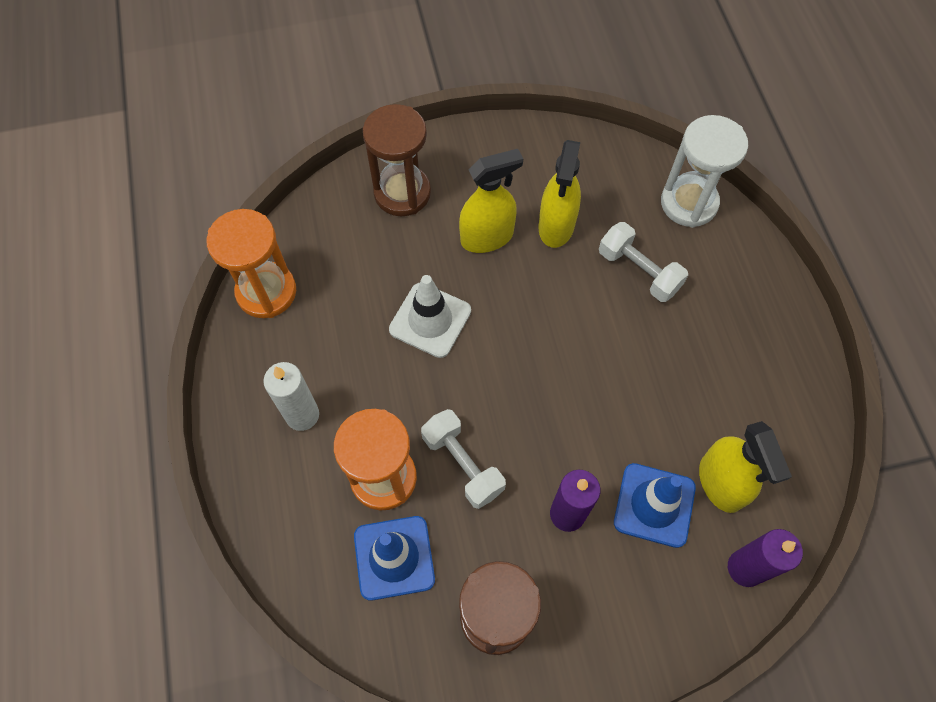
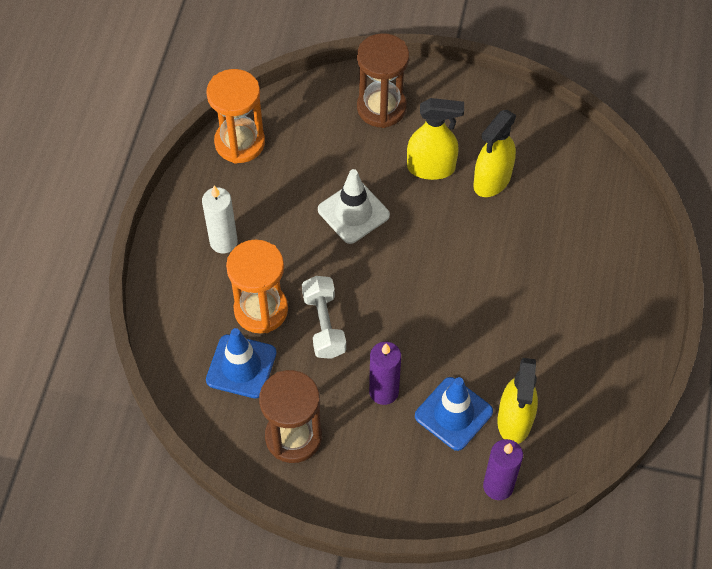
camera: 25 degrees right, 5 degrees down
white dumbbell [599,222,688,302] -> none
white hourglass [661,115,748,228] -> none

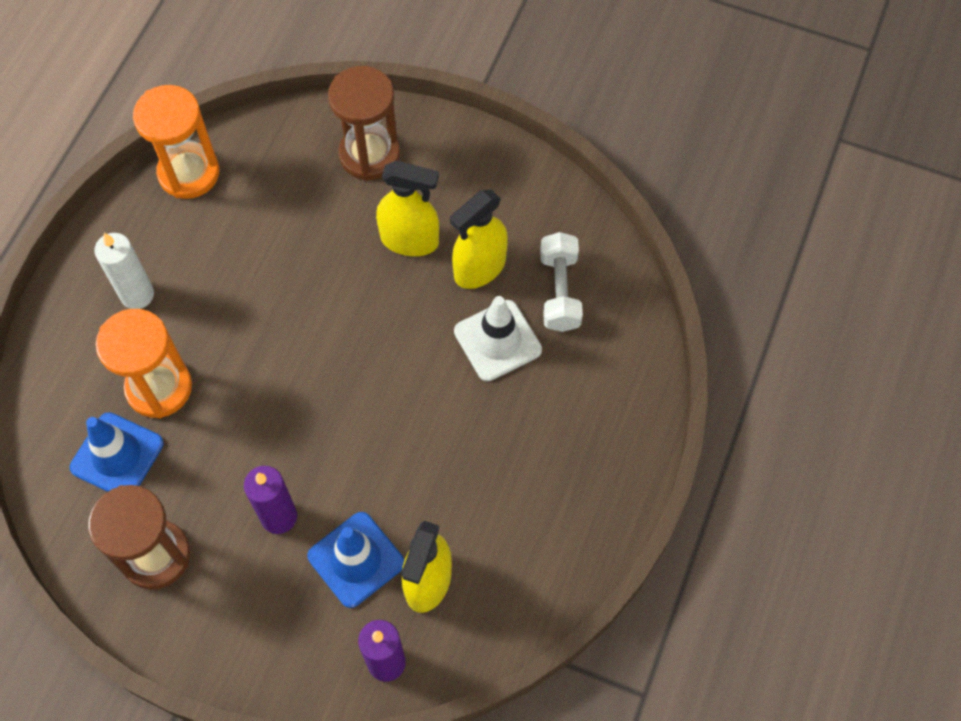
camera: 10 degrees right, 5 degrees up
white dumbbell [302,276,346,359] -> white dumbbell moved to [540,232,583,332]
white traffic cone [318,169,390,244] -> white traffic cone moved to [454,296,542,381]

